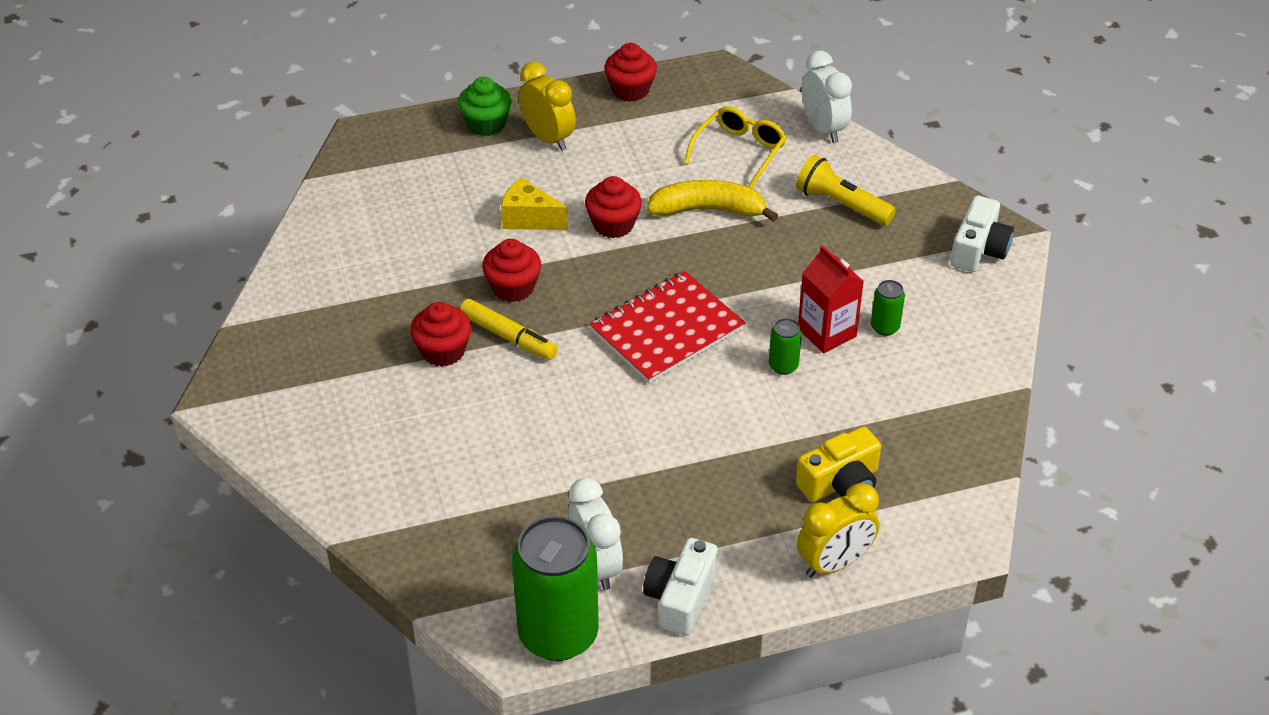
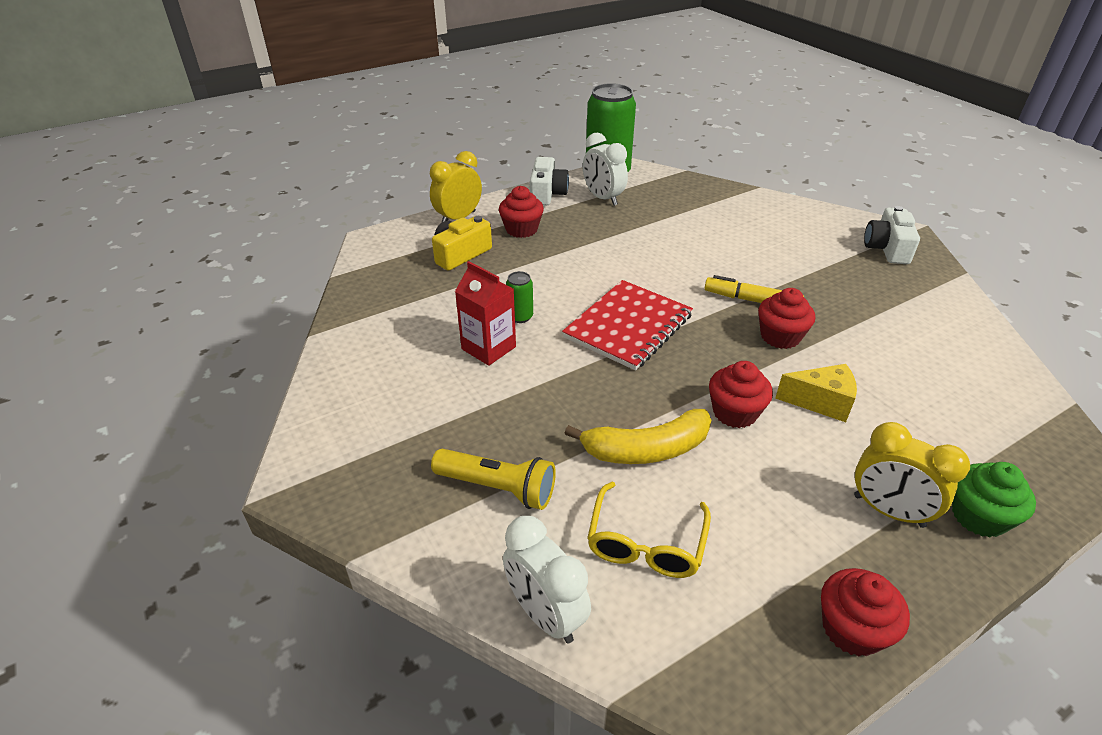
camera: 165 degrees right, 5 degrees down
red cupcake [410,302,472,367] -> red cupcake moved to [499,186,544,238]
green can [871,280,905,336] -> none
white camera [951,196,1014,272] -> white camera moved to [864,206,920,264]

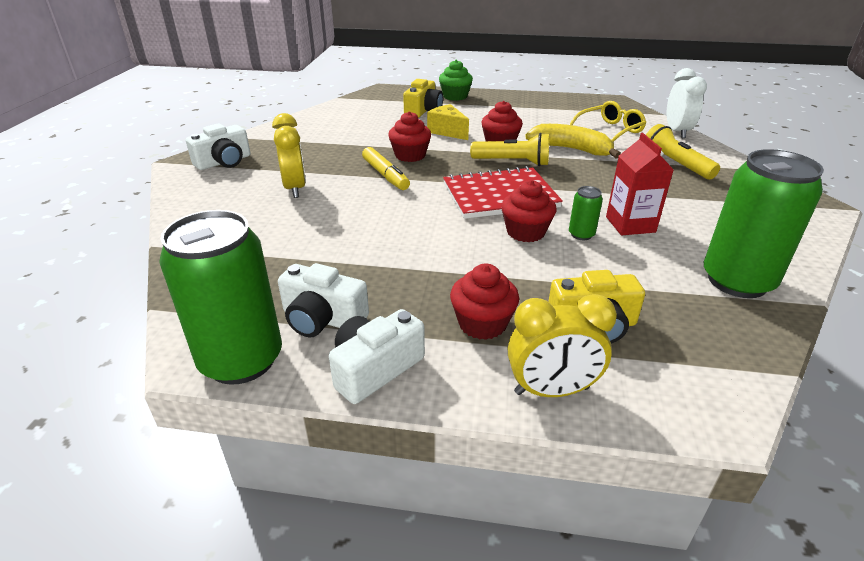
camera: 140 degrees left, 5 degrees down
white clock [583,133,628,206] -> white camera [278,263,369,337]
red cupcake [821,568,910,656] -> red cupcake moved to [501,180,556,242]
yellow clock [854,422,970,528] -> yellow clock moved to [272,113,306,198]
none -> yellow camera [403,79,443,118]
none -> yellow flashlight [470,133,549,166]
none -> green can [704,149,824,298]

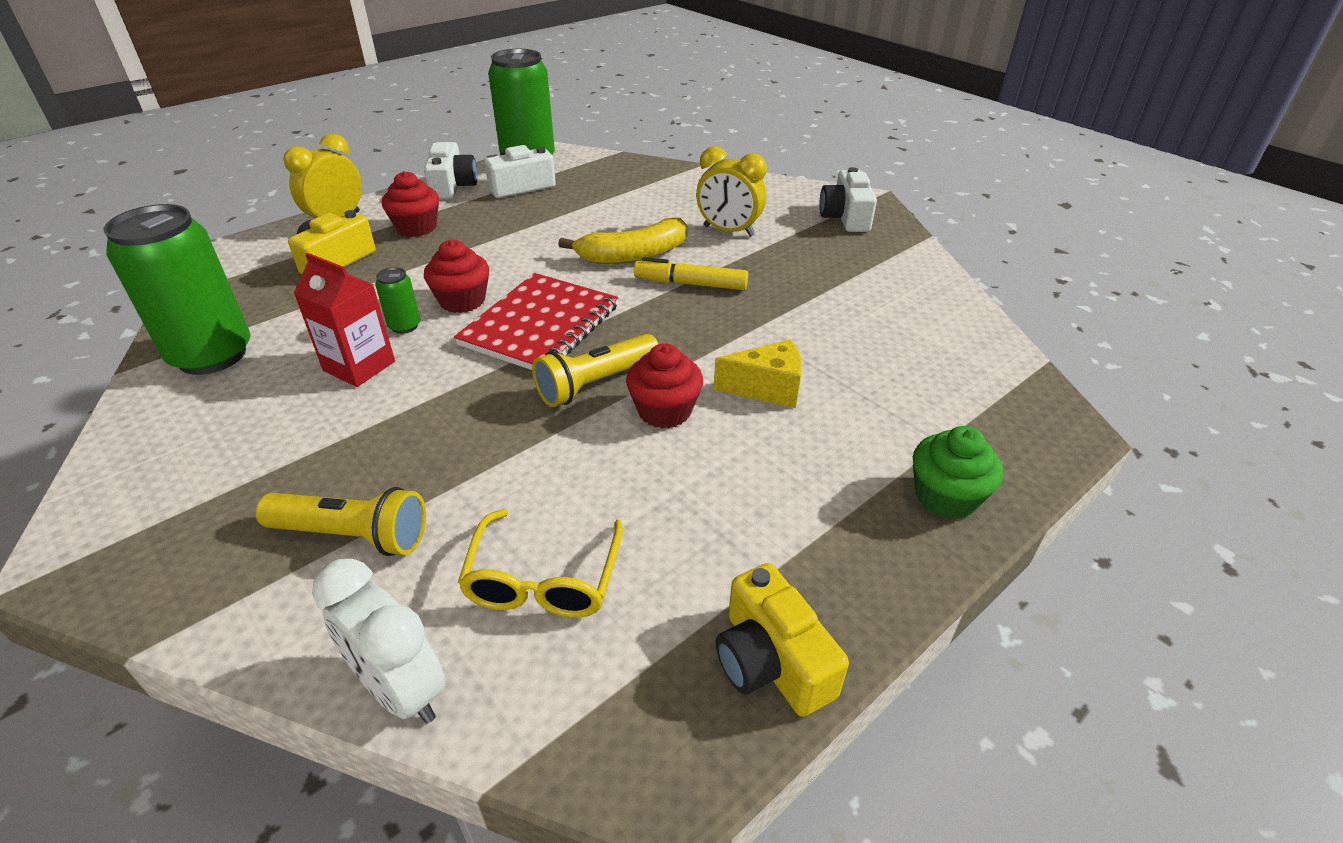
camera: 130 degrees right, 5 degrees up
red cupcake [388,111,431,162] -> none
yellow camera [403,79,443,118] -> yellow camera moved to [716,563,849,717]
yellow banana [525,124,621,159] -> yellow banana moved to [558,218,687,264]

